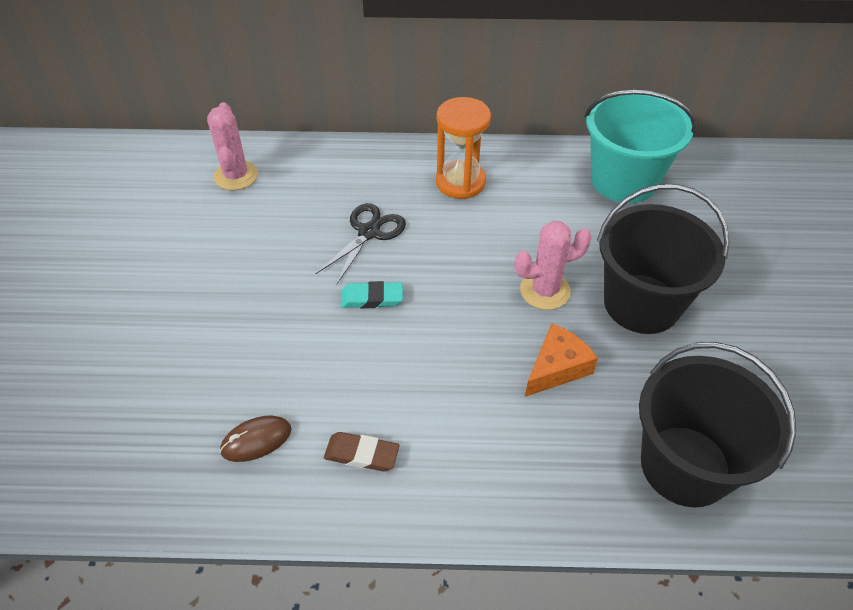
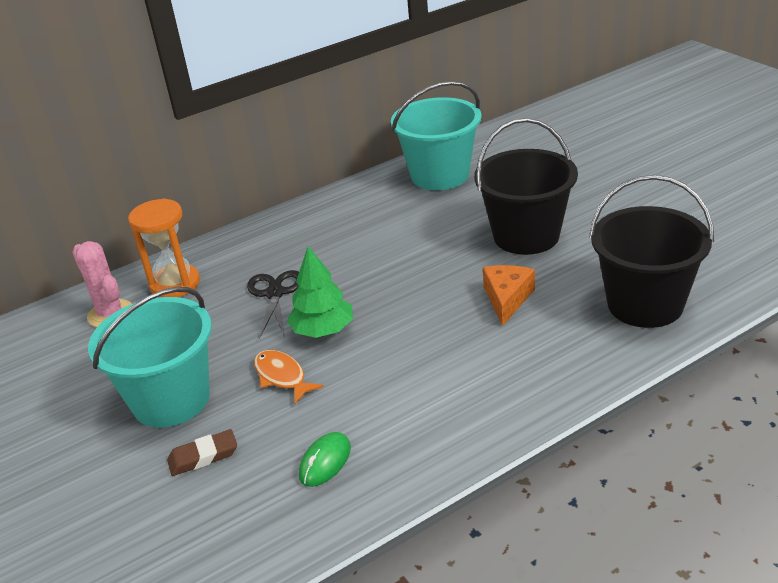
camera: 30 degrees left, 15 degrees down
brown mouse [220,416,291,462] -> green mouse [299,432,351,487]
brown eraser [324,432,399,471] -> brown eraser moved to [167,429,237,476]
turquoise eraser [341,281,403,308] -> green tree [287,246,353,338]
orange hourglass [436,97,491,199] -> orange hourglass moved to [128,198,200,297]
pink cactus [515,221,592,310] -> none
none -> turquoise bucket [88,287,212,428]
none -> orange fish [254,350,324,404]

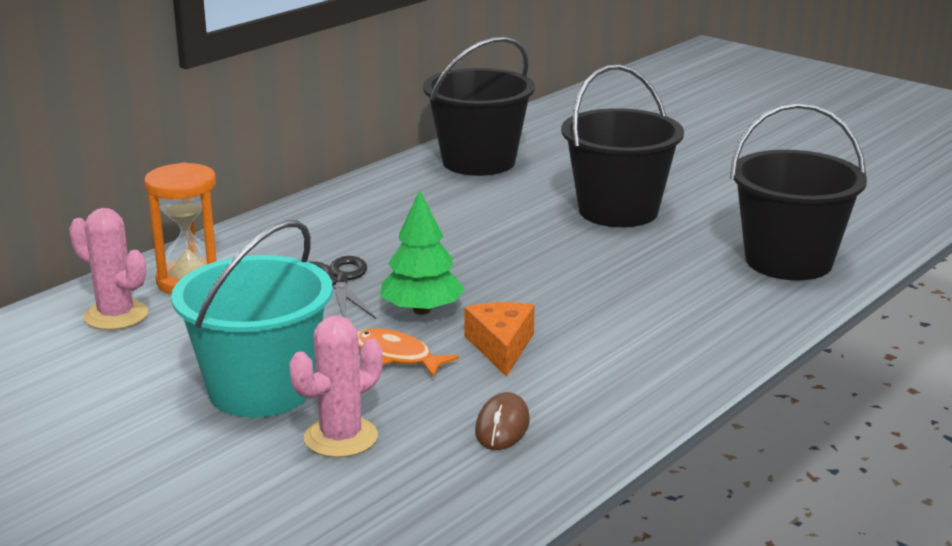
camera: 20 degrees left, 10 degrees down
brown eraser [167,429,237,476] -> pink cactus [289,315,383,458]
green mouse [299,432,351,487] -> brown mouse [475,392,530,450]
turquoise bucket [391,81,481,190] -> black bucket [423,37,535,176]
orange cheese [483,265,535,326] -> orange cheese moved to [464,302,535,377]

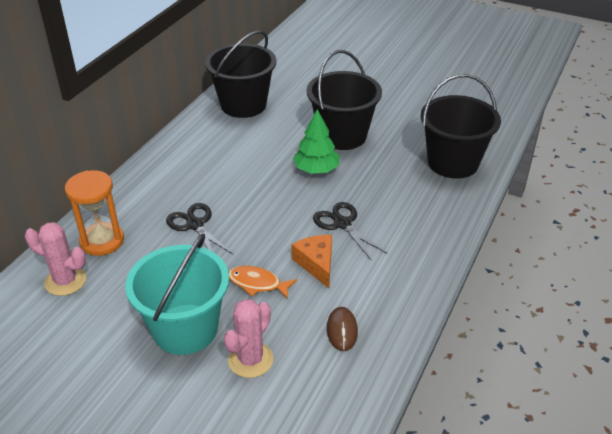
camera: 15 degrees left, 15 degrees up
green tree [380,190,465,315] -> green tree moved to [293,109,339,174]
none -> black scissors [313,202,387,260]

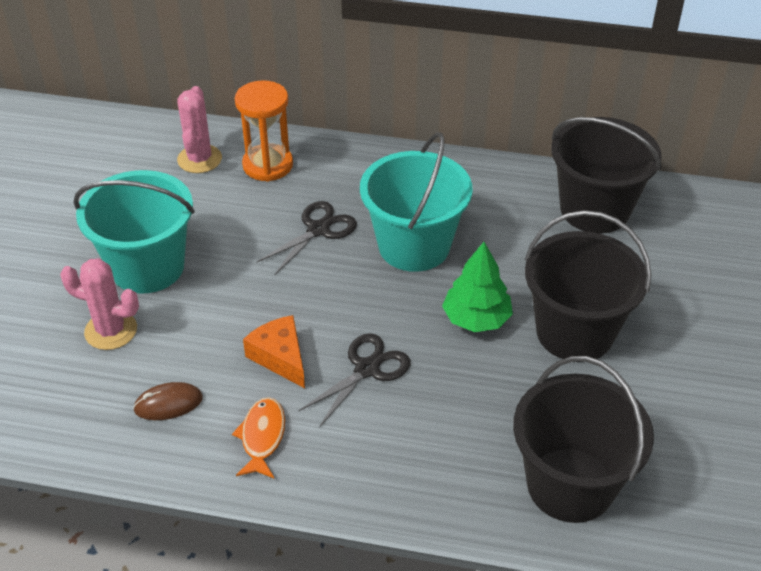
camera: 75 degrees right, 5 degrees up
orange fish [228,266,297,299] -> orange fish moved to [232,397,285,478]
orange cheese [291,235,332,288] -> orange cheese turned 90 degrees counterclockwise [243,315,305,388]
none -> turquoise bucket [360,132,473,272]

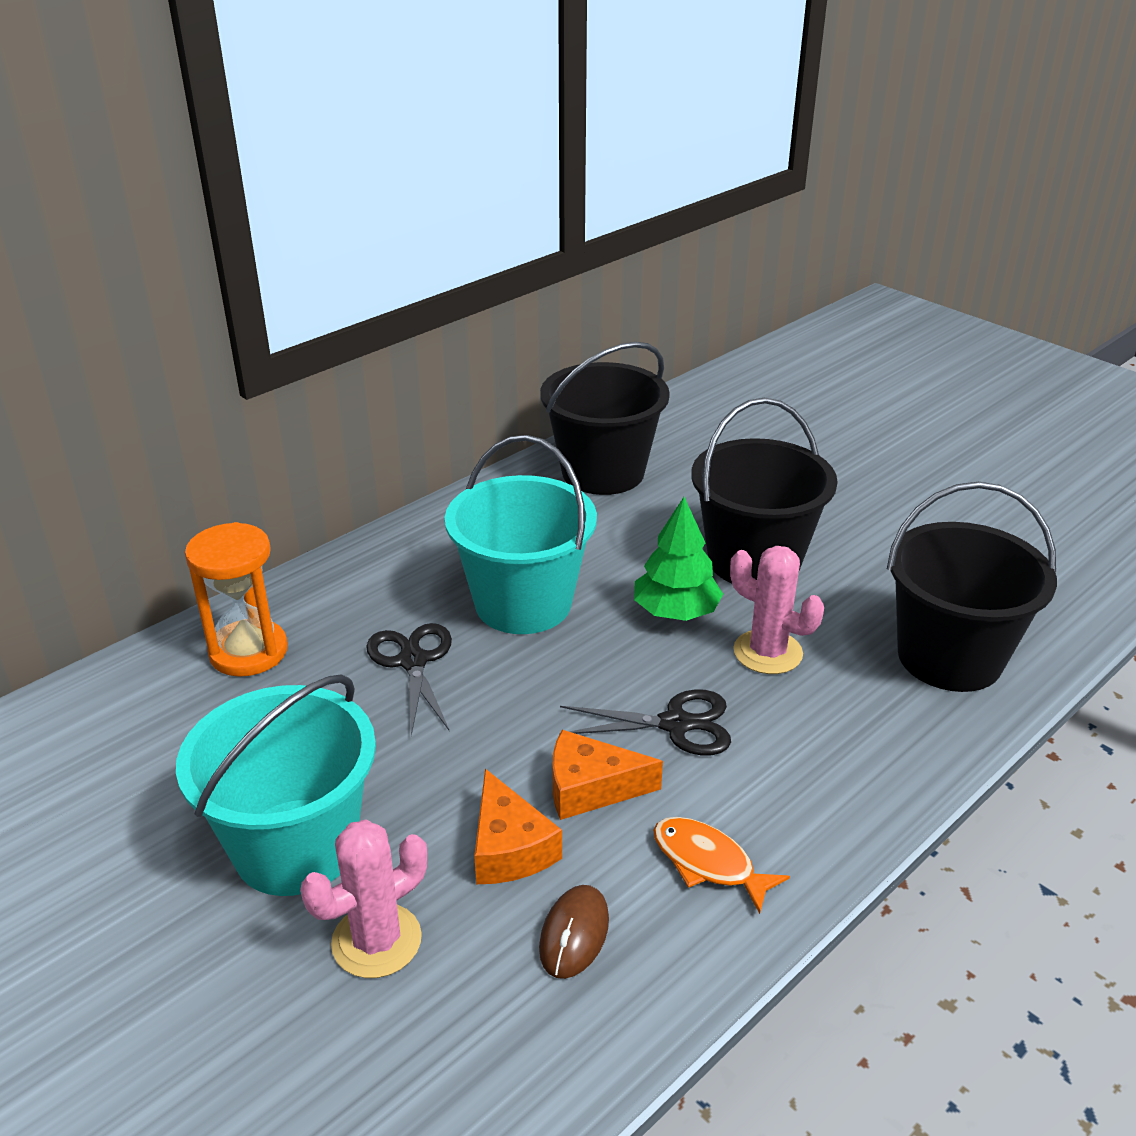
camera: 55 degrees left, 10 degrees down
pink cactus [177,86,222,173] -> pink cactus moved to [730,546,824,674]
black scissors [298,333,410,427] -> black scissors turned 105 degrees clockwise [559,689,731,755]
none -> orange cheese [474,769,562,884]

